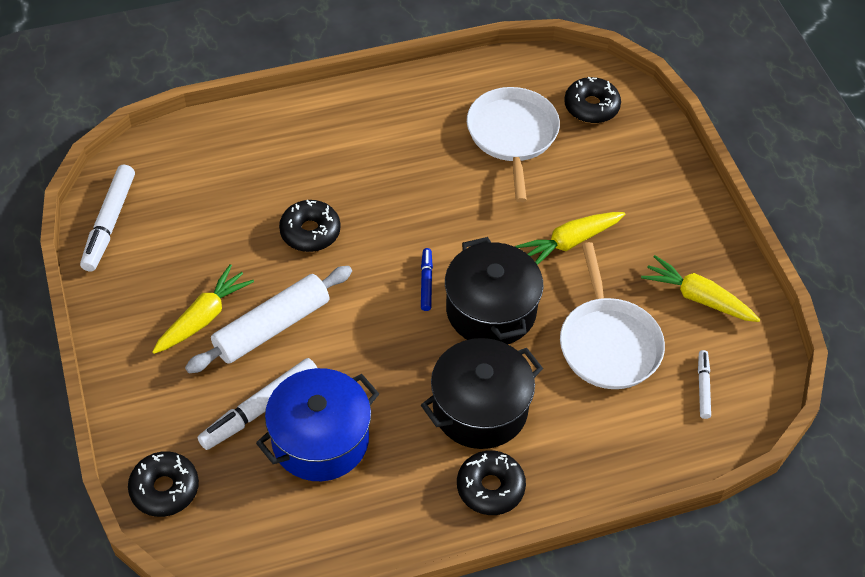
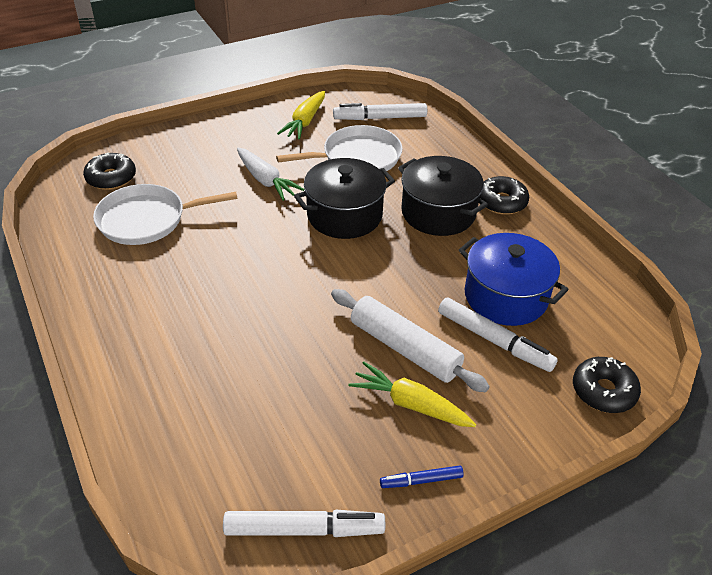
camera: 100 degrees left, 10 degrees down
black donut [279,200,341,252] -> none
blue marker [421,248,433,311] -> blue marker moved to [380,465,464,488]
yellow carrot [515,212,625,265] -> white carrot [237,148,304,201]
white marker [698,350,711,419] -> white marker [333,103,427,120], size x1.80

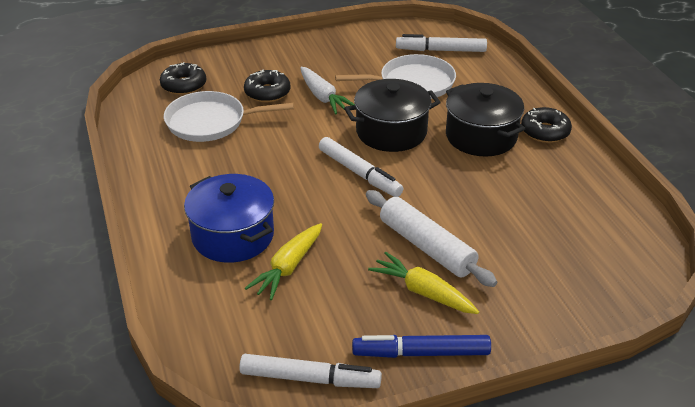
camera: 10 degrees right, 5 degrees down
yellow carrot [277,91,325,139] -> yellow carrot moved to [245,223,322,300]
blue marker [380,465,464,488] -> blue marker [352,335,491,358], size x1.80
white marker [438,298,558,372] -> white marker moved to [319,137,403,197]
blue pot [459,233,569,326] -> blue pot moved to [184,174,274,263]
black donut [573,357,641,413] -> black donut moved to [244,69,290,102]

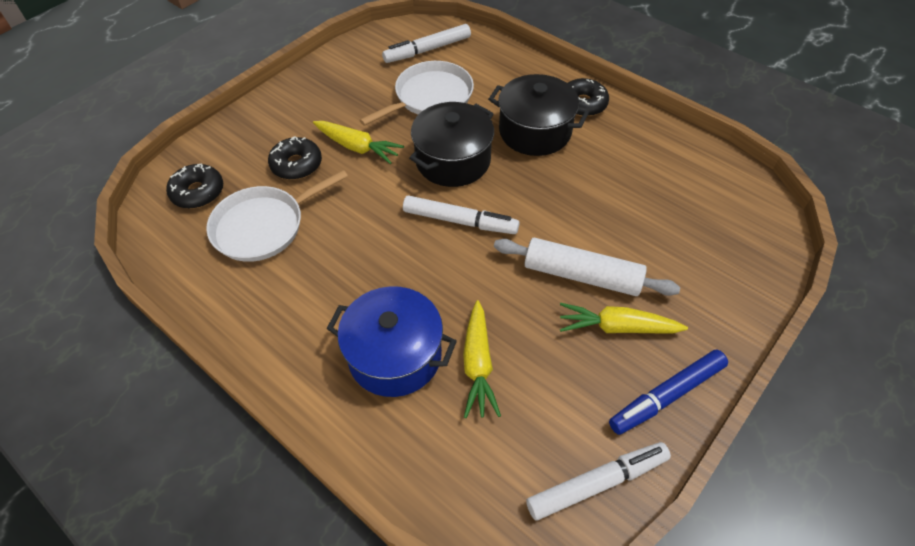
camera: 30 degrees left, 15 degrees up
white carrot [300,67,355,114] -> yellow carrot [313,121,404,164]

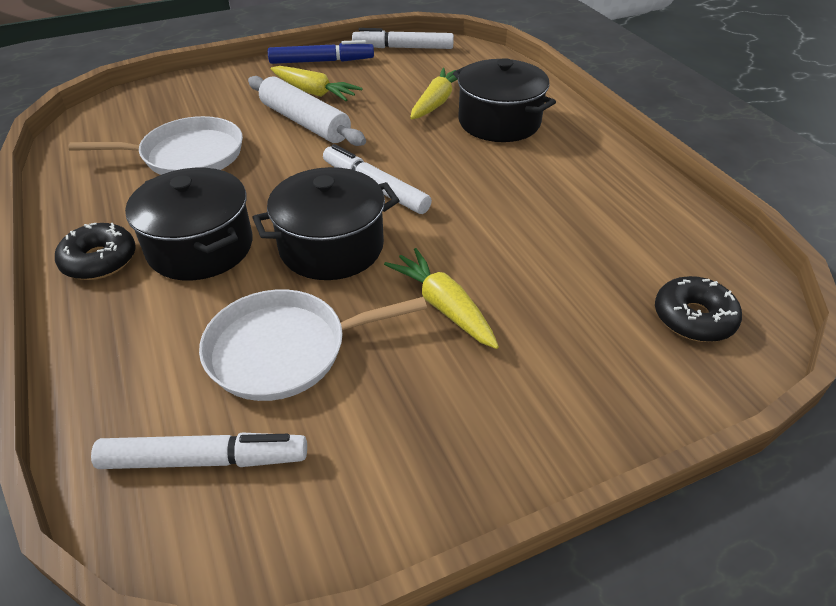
camera: 155 degrees left, 10 degrees down
white pan [206,170,348,262] -> white pan moved to [68,116,243,175]
black donut [268,136,322,180] -> none
blue pot [327,286,457,397] -> black pot [453,58,556,142]

